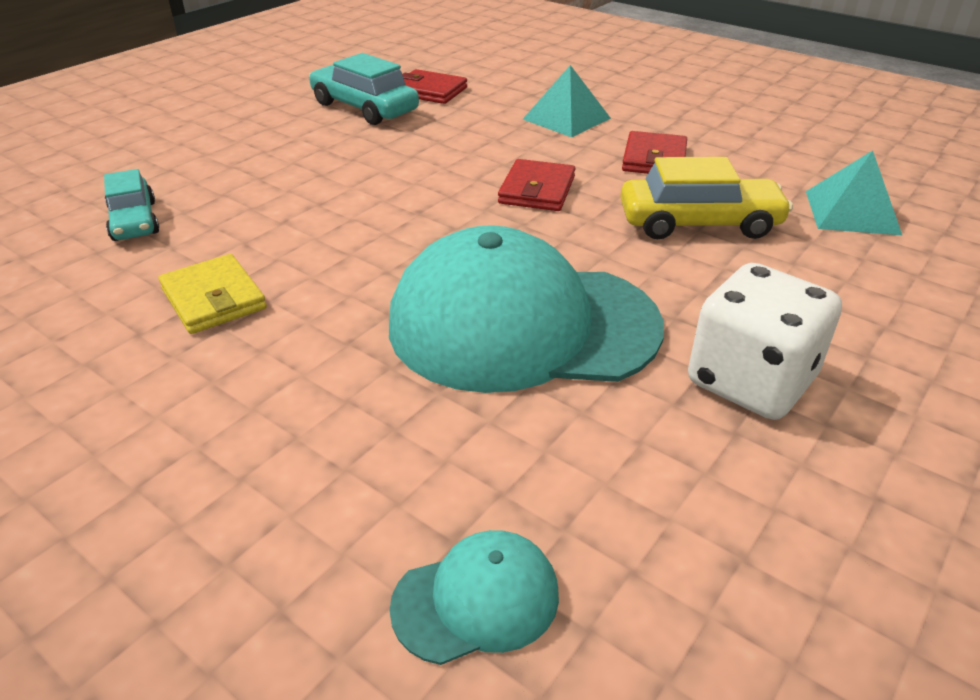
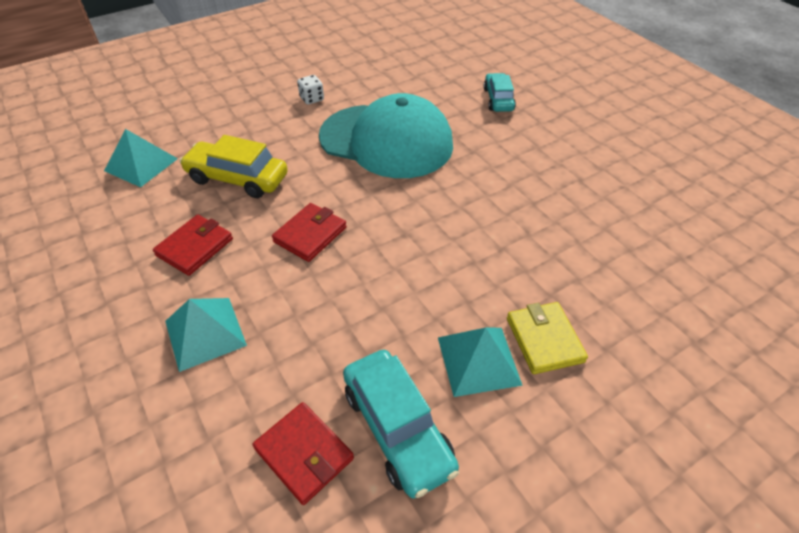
camera: 160 degrees left, 10 degrees up
turquoise car [104,169,159,241] -> turquoise car moved to [484,73,516,112]
yellow wallet [158,254,267,334] -> yellow wallet moved to [507,302,588,374]
turquoise cap [389,530,559,665] -> none
white dice [688,263,842,420] -> white dice [297,75,324,105], size x0.46
none -> turquoise pyramid [438,327,523,397]

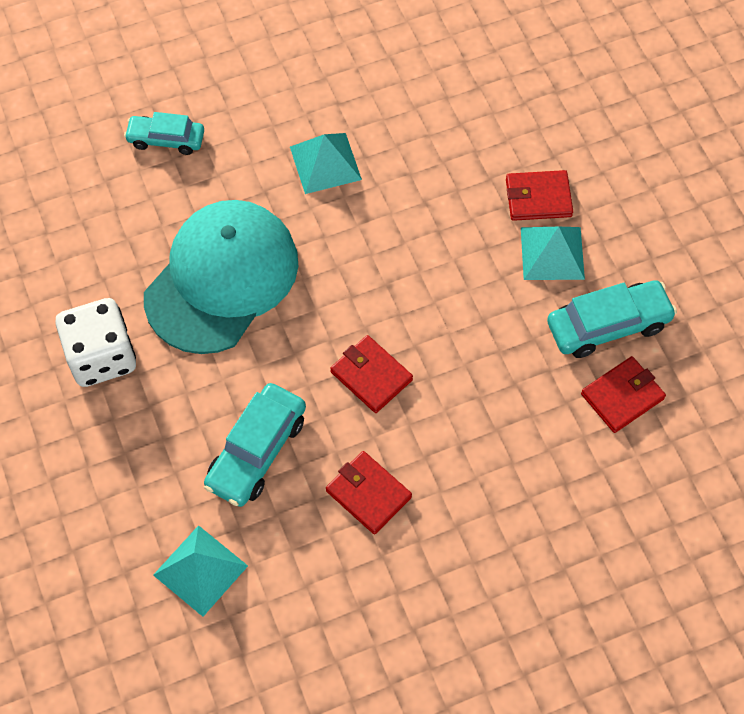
camera: 80 degrees left, 15 degrees up
turquoise pyramid [165,298,247,372] -> turquoise pyramid moved to [290,133,362,194]
yellow car [179,135,288,198] -> turquoise car [204,383,306,507]
white dice [297,75,324,105] -> white dice [55,298,136,387], size x2.15
yellow wallet [507,302,588,374] -> red wallet [506,170,573,221]

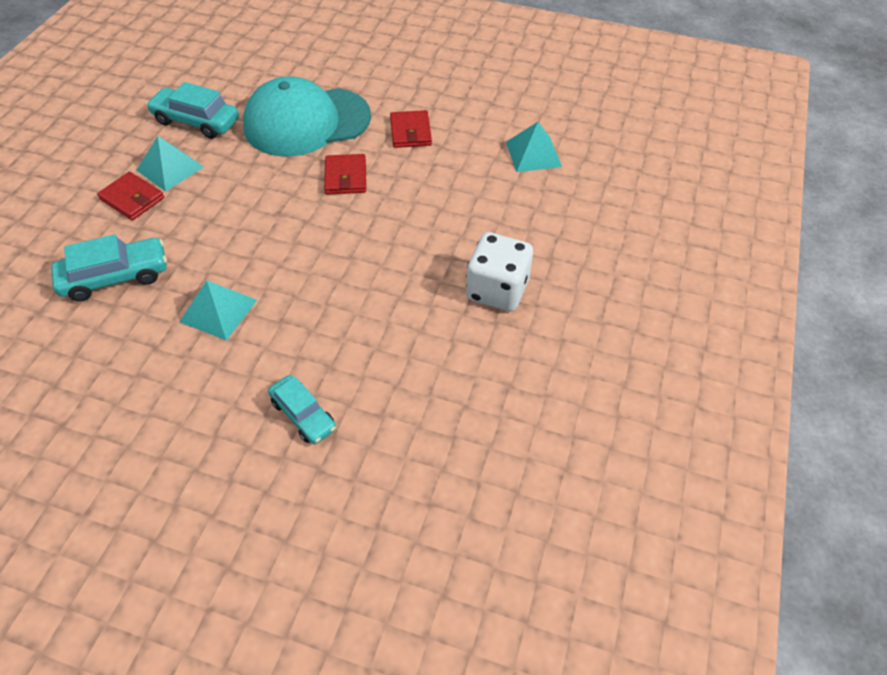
camera: 140 degrees left, 10 degrees down
turquoise cap [144,200,298,354] -> turquoise cap moved to [243,76,371,157]
turquoise car [204,383,306,507] -> turquoise car moved to [51,234,167,302]
red wallet [581,356,666,433] -> none

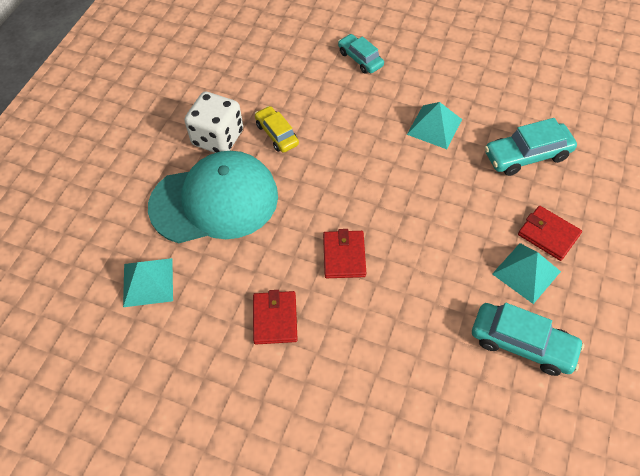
camera: 175 degrees left, 5 degrees up
turquoise cap [243,76,371,157] -> turquoise cap moved to [148,151,278,243]
none -> yellow car [255,106,299,153]

